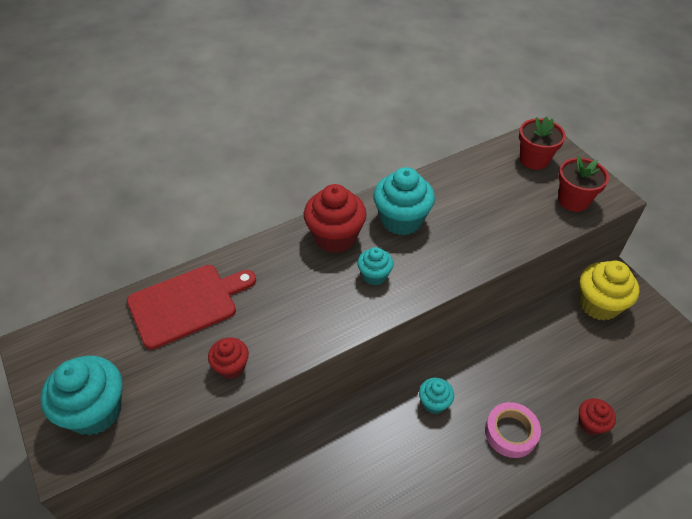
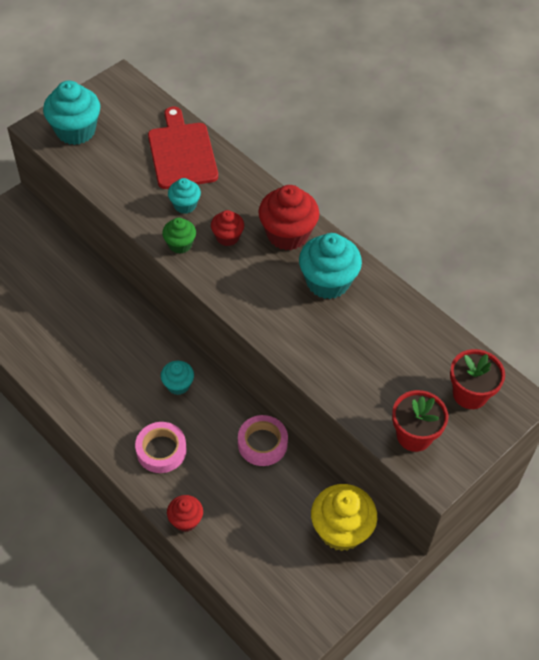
camera: 75 degrees right, 5 degrees up
red cutting board [127,265,256,349] -> red cutting board turned 150 degrees counterclockwise [148,107,218,189]
red cupcake [208,337,249,379] -> red cupcake moved to [211,210,244,246]
turquoise cupcake [357,247,394,285] -> turquoise cupcake moved to [168,178,201,214]
none -> green cupcake [162,218,196,254]
none -> pink tape [238,415,288,466]

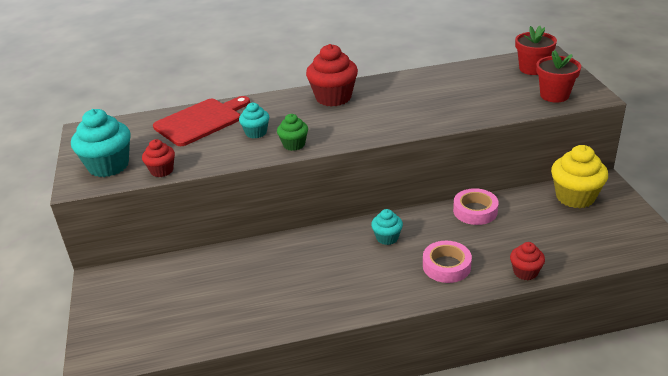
camera: 55 degrees left, 20 degrees down
red cutting board [148,107,218,189] -> red cutting board turned 120 degrees clockwise [153,96,250,146]
red cupcake [211,210,244,246] -> red cupcake moved to [142,139,175,177]
turquoise cupcake [299,233,362,299] -> none

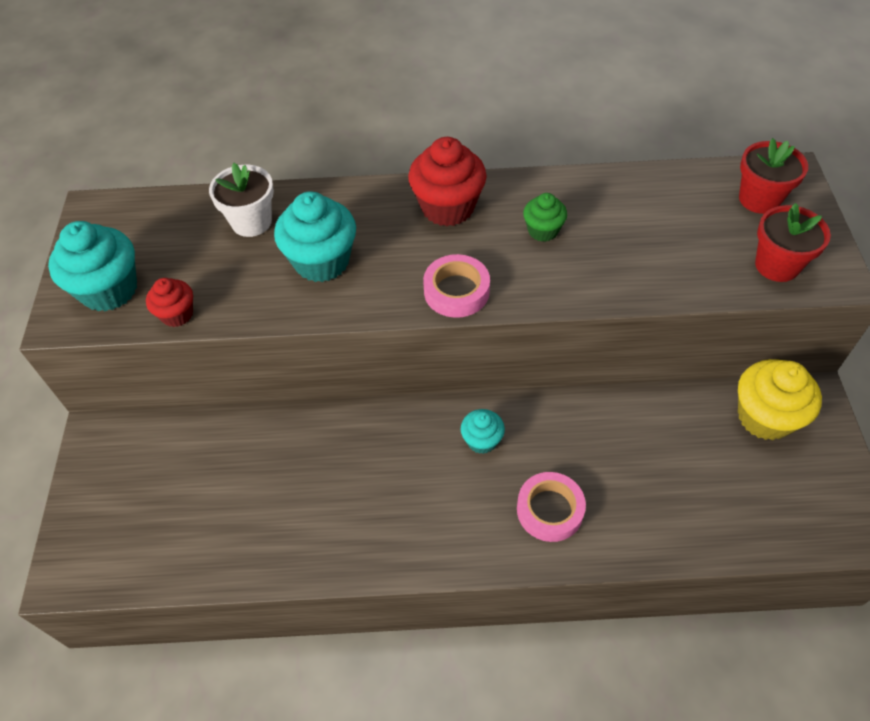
camera: 10 degrees right, 20 degrees up
red cutting board [153,96,250,146] -> white flower pot [209,163,274,237]
turquoise cupcake [239,103,269,139] -> turquoise cupcake [274,191,356,282], size x1.80
green cupcake [277,114,308,151] -> green cupcake moved to [523,193,567,242]
pink tape [453,188,499,225] -> pink tape moved to [423,254,490,318]
red cupcake [510,242,545,280] -> none

